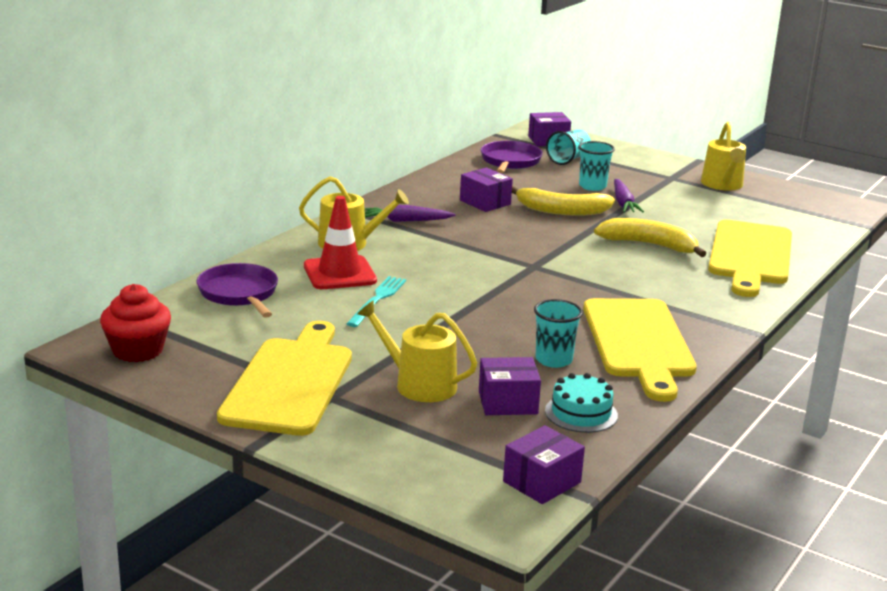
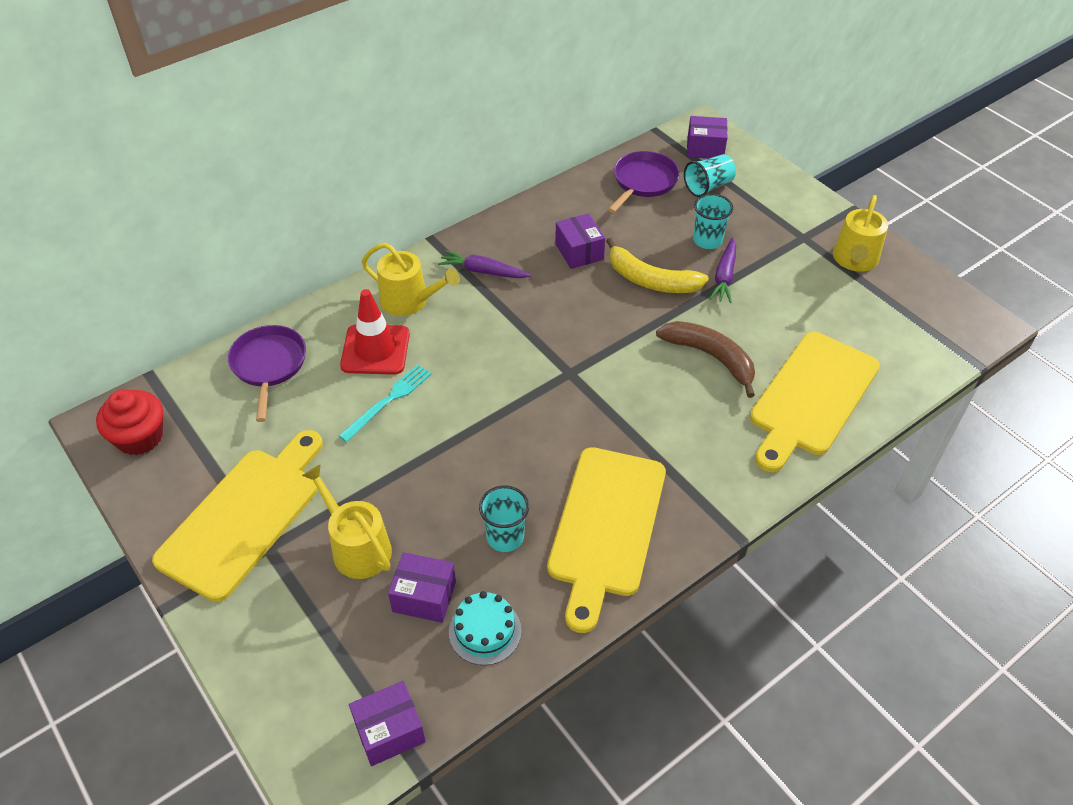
camera: 20 degrees right, 25 degrees up
yellow banana [594,218,707,257] -> brown banana [656,321,755,398]

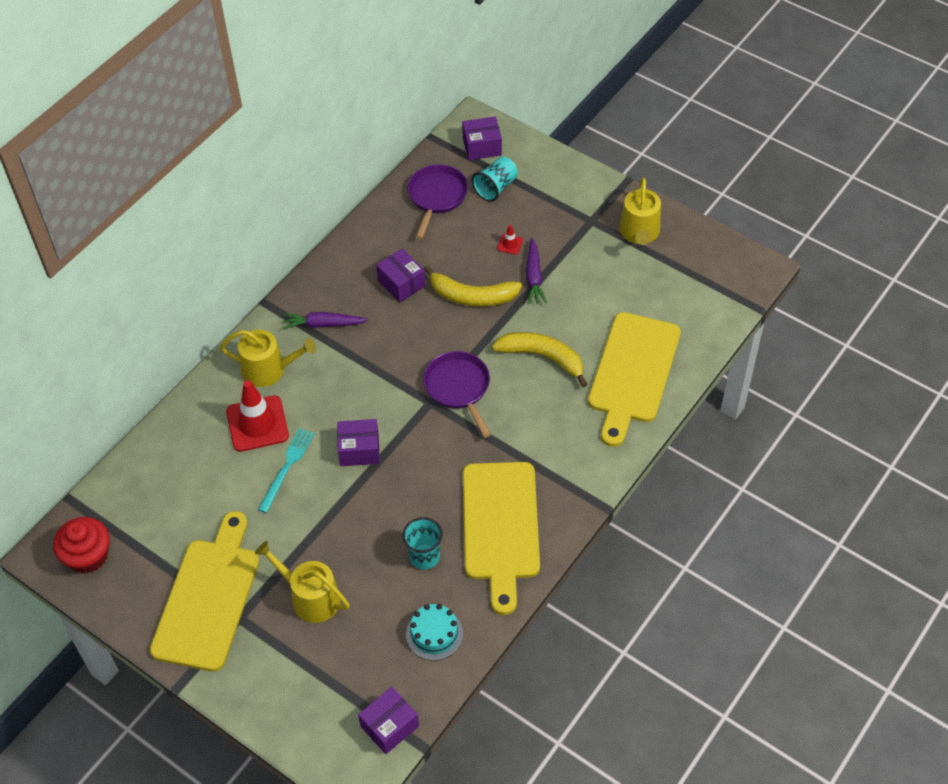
camera: 15 degrees left, 5 degrees up
purple pan [228,325,306,422] -> purple pan moved to [423,351,491,438]
purple box [388,552,456,623] -> purple box moved to [337,419,380,466]
brown banana [656,321,755,398] -> yellow banana [492,332,588,387]
turquoise cup [693,194,733,249] -> red traffic cone [497,225,523,255]

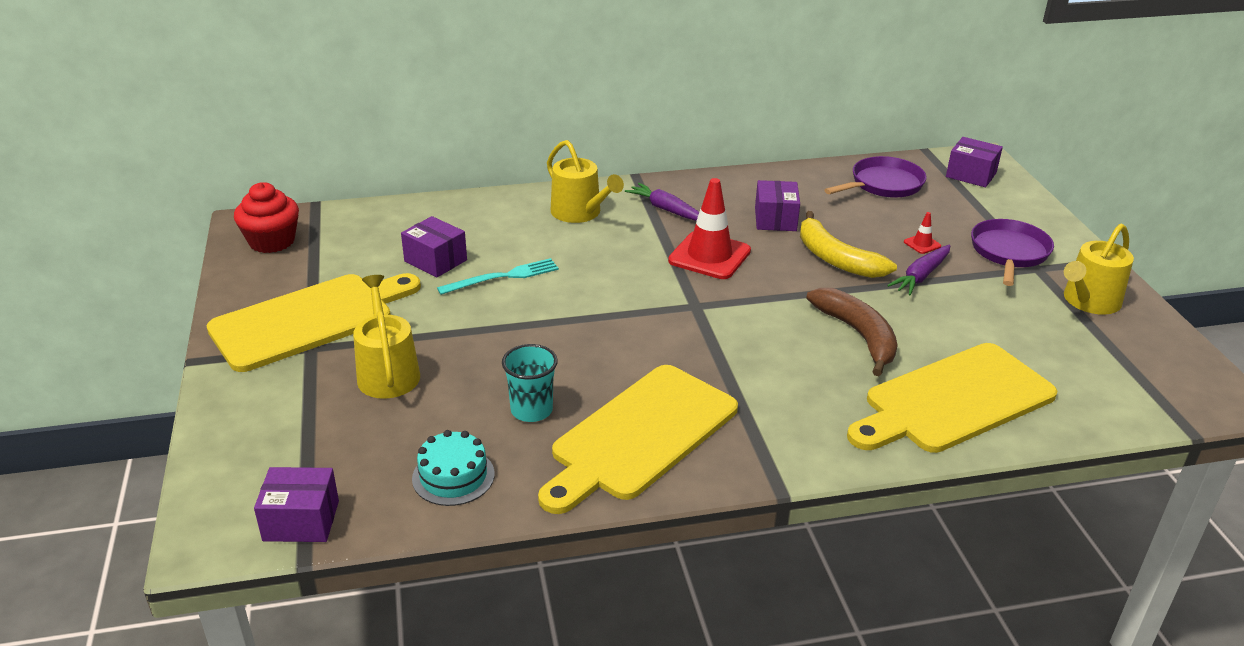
camera: 40 degrees right, 20 degrees down
red traffic cone [226,380,289,452] -> red traffic cone moved to [668,178,751,279]
purple box [337,419,380,466] -> purple box moved to [401,216,467,278]
purple pan [423,351,491,438] -> purple pan moved to [971,219,1054,286]
turquoise cup [472,157,518,202] -> none
yellow banana [492,332,588,387] -> brown banana [806,288,898,376]

